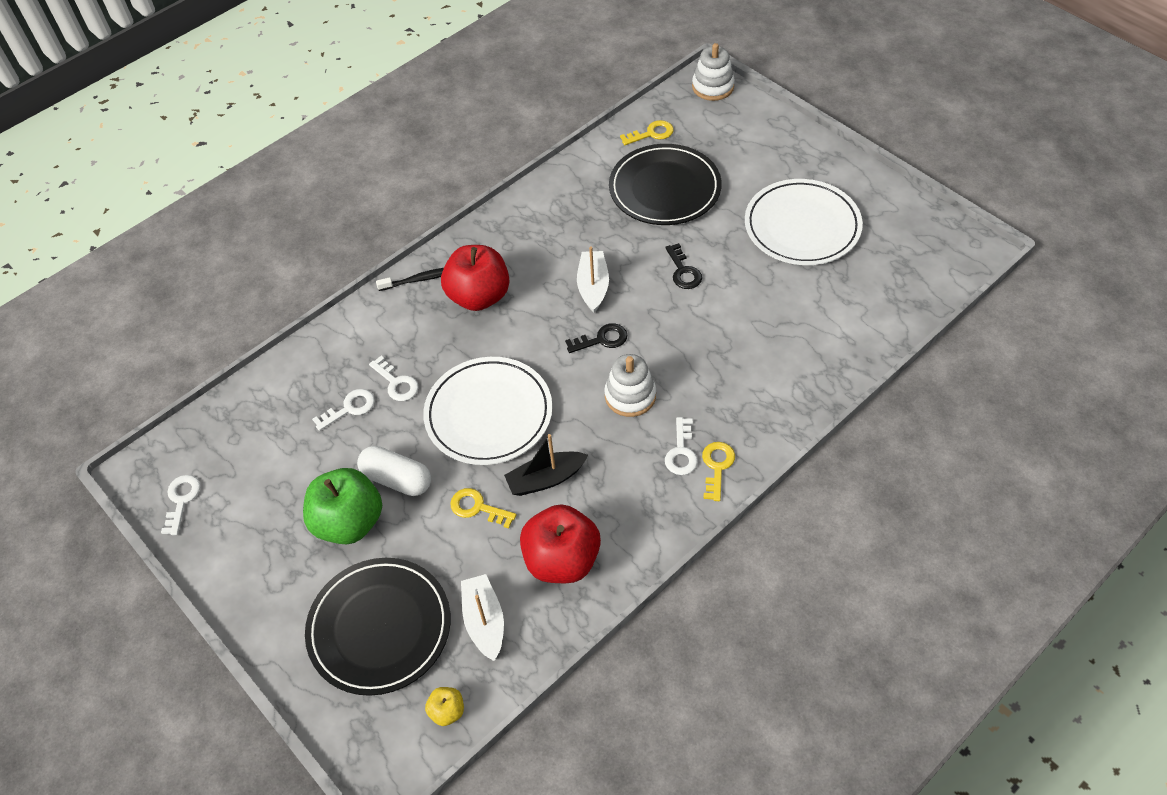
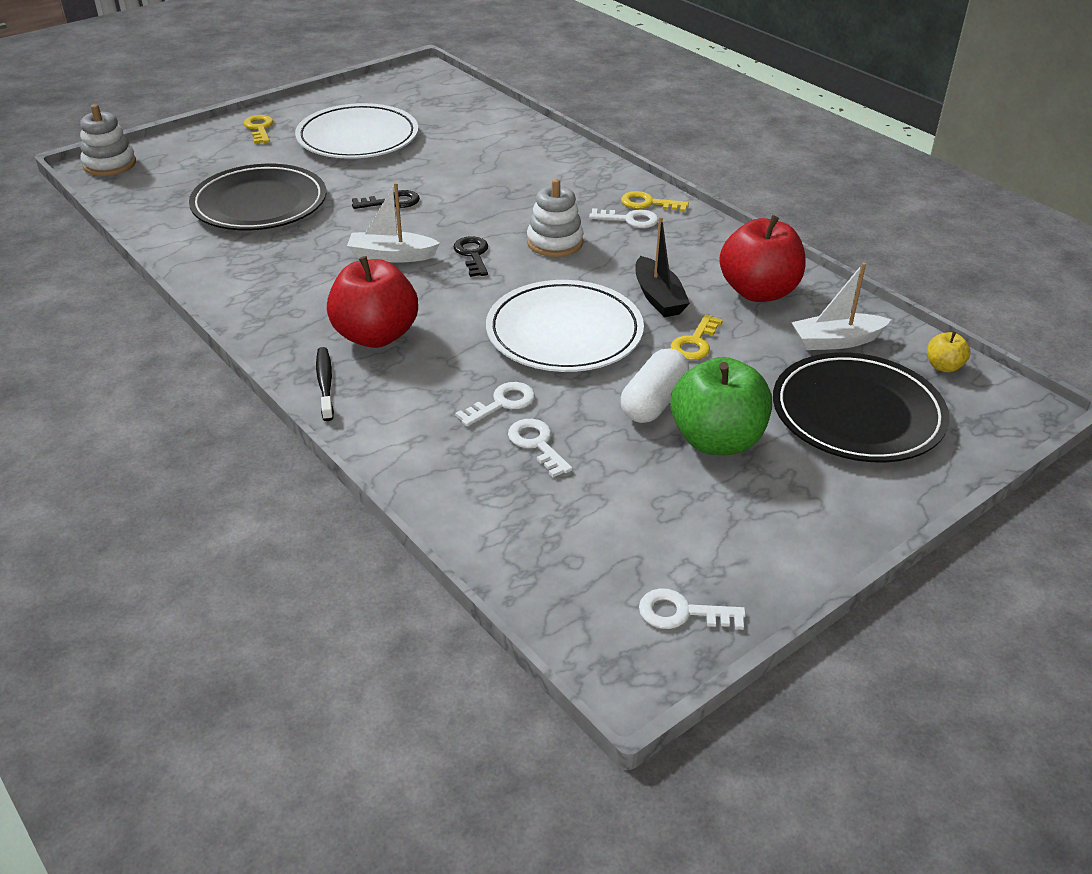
camera: 90 degrees left, 15 degrees down
yellow key [620,120,674,145] -> yellow key moved to [244,115,273,144]

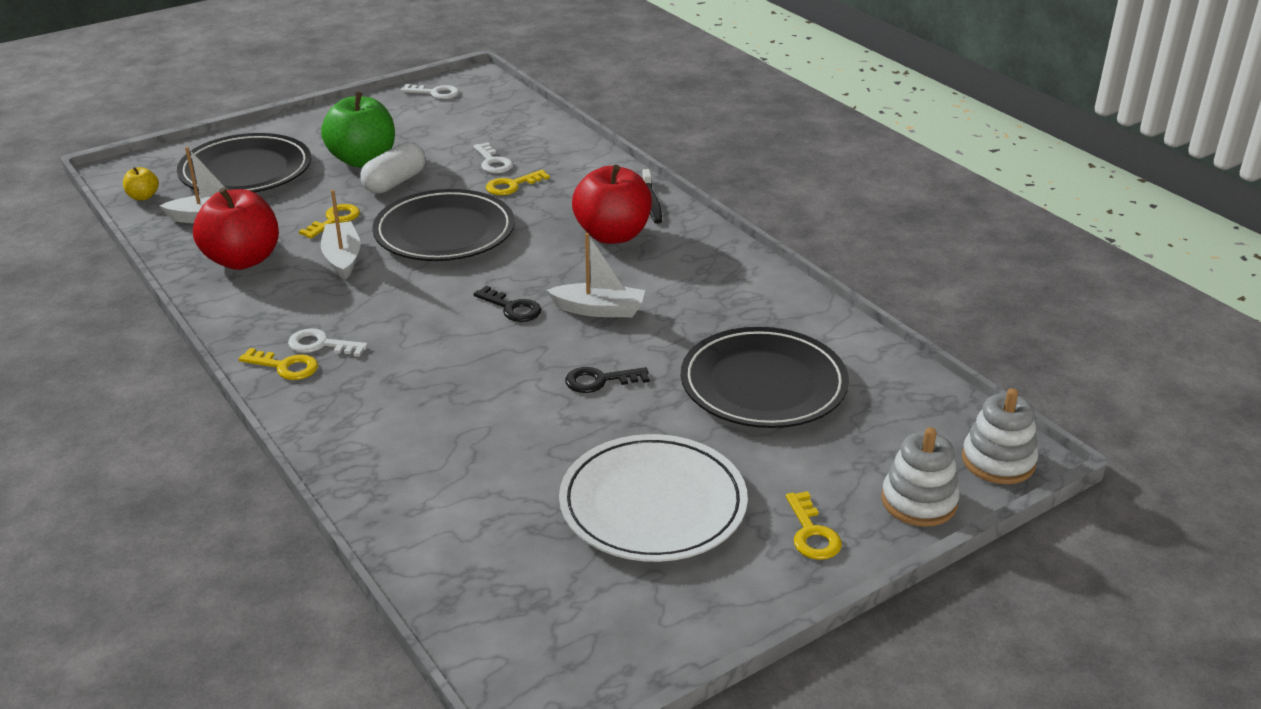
camera: 175 degrees left, 5 degrees down
black key [453,236,488,277] -> black key turned 45 degrees counterclockwise [473,286,541,322]
white key [455,382,535,426] -> yellow key [486,170,550,195]
white plate [486,280,644,372] -> black plate [372,189,515,261]
white stacking toy [527,179,584,257] -> white stacking toy moved to [881,427,960,527]
black boat [635,216,690,317] -> white boat [321,190,361,280]

